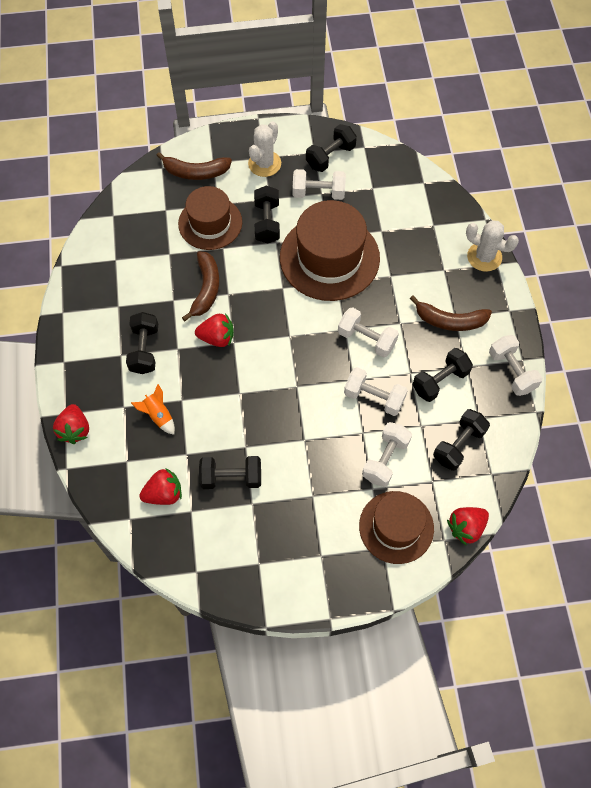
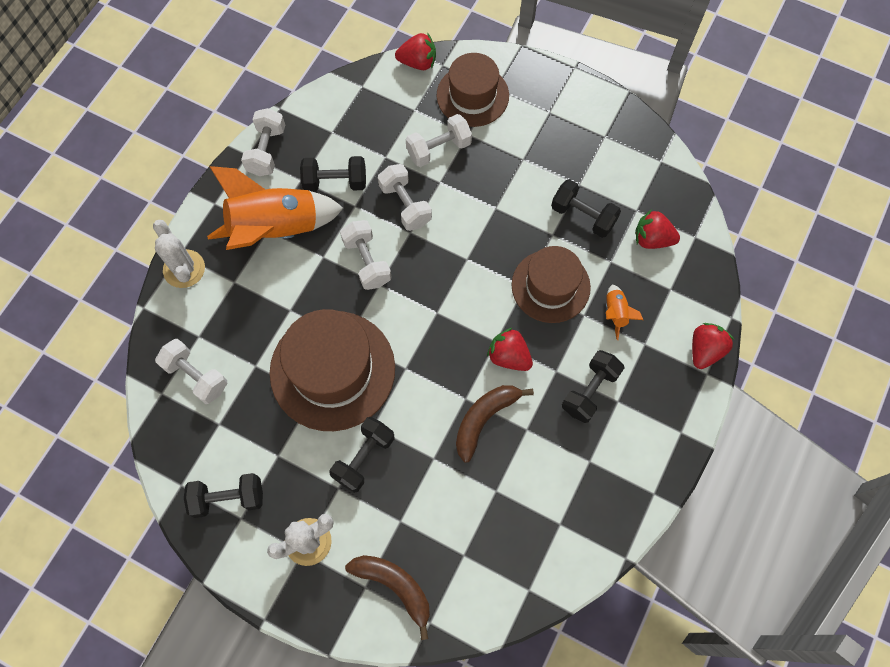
camera: 145 degrees left, 5 degrees up
brown hat [178,186,242,250] -> brown hat moved to [512,246,591,323]
white dumbbell [293,169,346,200] -> white dumbbell moved to [155,339,227,404]
brown banana [410,296,492,331] -> orange rocket [207,166,343,250]
black dumbbell [433,409,490,471] -> none

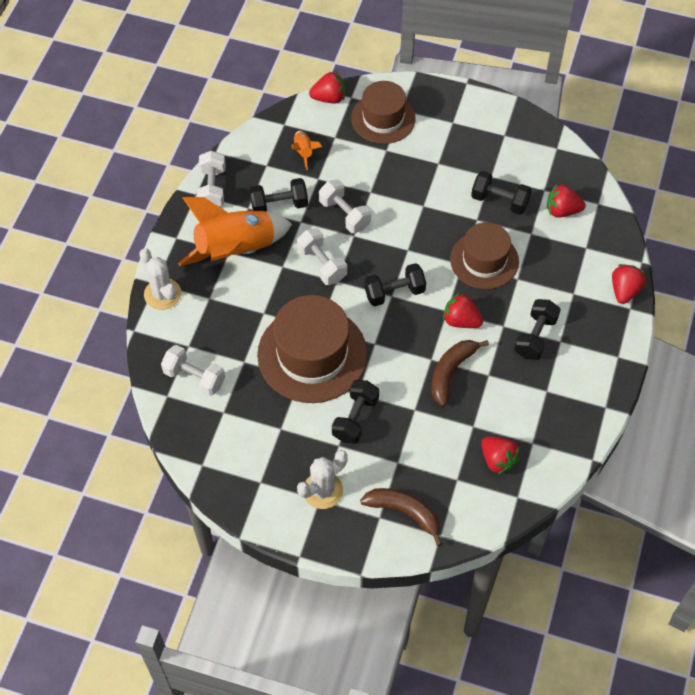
camera: 10 degrees left, 10 degrees down
black dumbbell [184,473,263,518] -> black dumbbell moved to [364,263,426,306]
white dumbbell [406,114,472,167] -> none
orange rocket [606,284,643,340] -> orange rocket moved to [292,131,322,170]
none -> red strawberry [481,436,521,475]

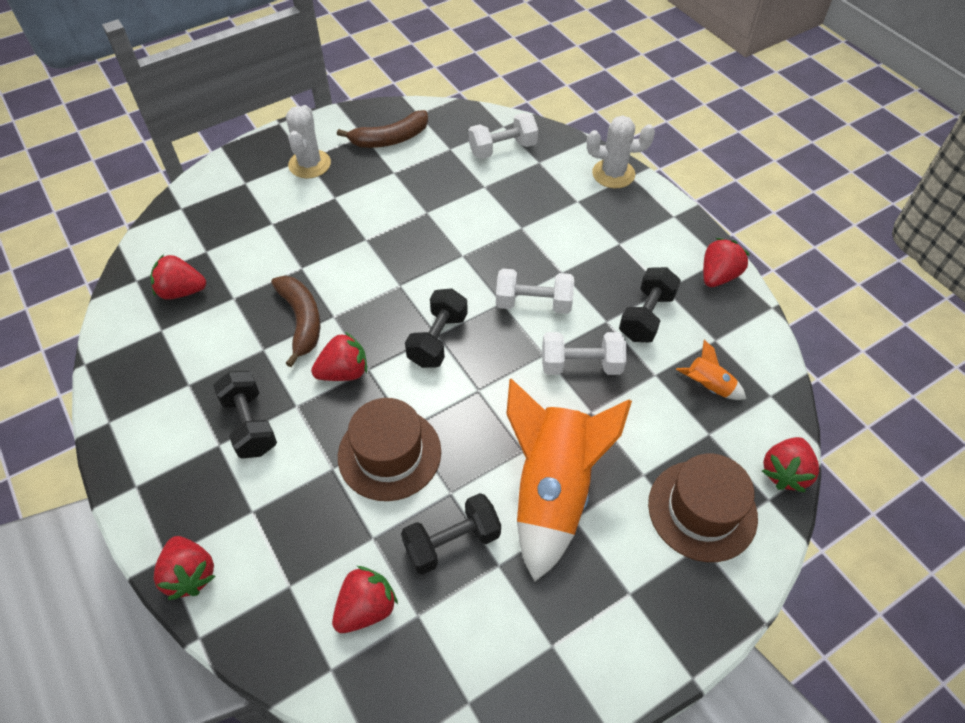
camera: 130 degrees right, 5 degrees down
orange rocket [178,197,292,266] -> orange rocket moved to [506,379,632,581]
white dumbbell [197,151,226,207] -> red strawberry [703,238,750,287]
brown hat [257,295,367,403] -> none
black dumbbell [332,380,379,444] -> none
brown banana [360,488,443,546] -> brown banana moved to [337,110,428,148]

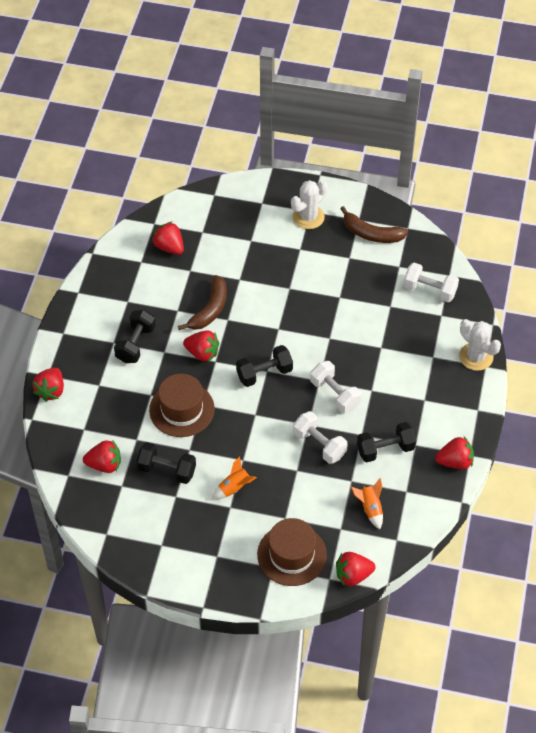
camera: 45 degrees right, 0 degrees up
orange rocket [506,379,632,581] -> orange rocket [212,456,257,499], size x0.42

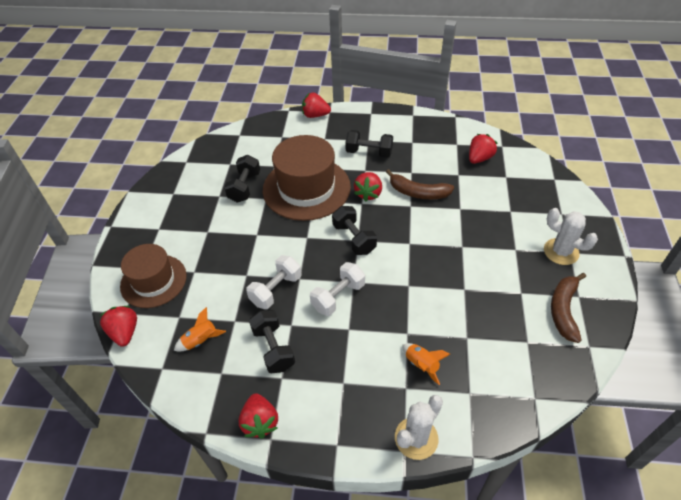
camera: 85 degrees right, 5 degrees down
red strawberry [83,440,121,473] -> none
brown hat [149,374,215,437] -> brown hat [263,135,351,221], size x1.54
orange rocket [212,456,257,499] -> orange rocket moved to [403,343,450,385]
white dumbbell [403,263,459,302] -> none

